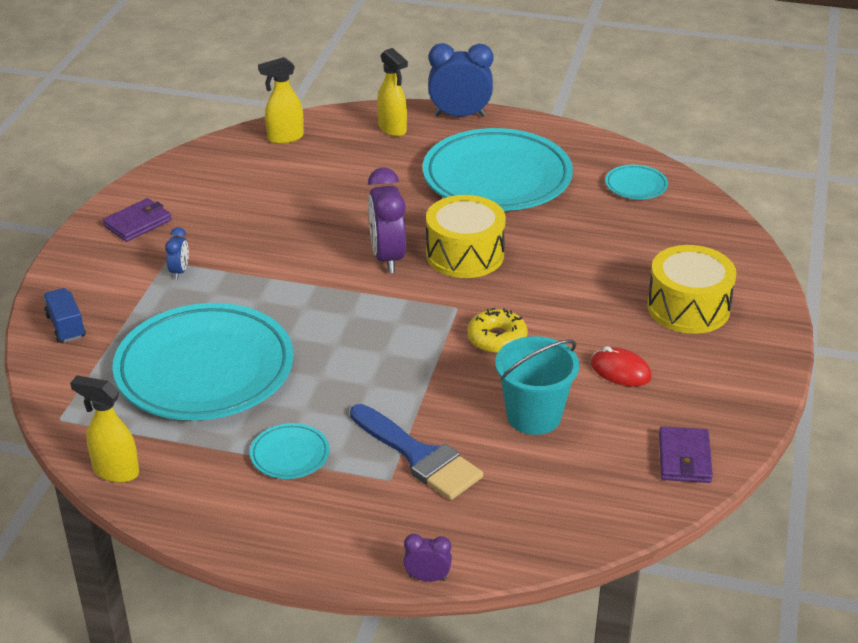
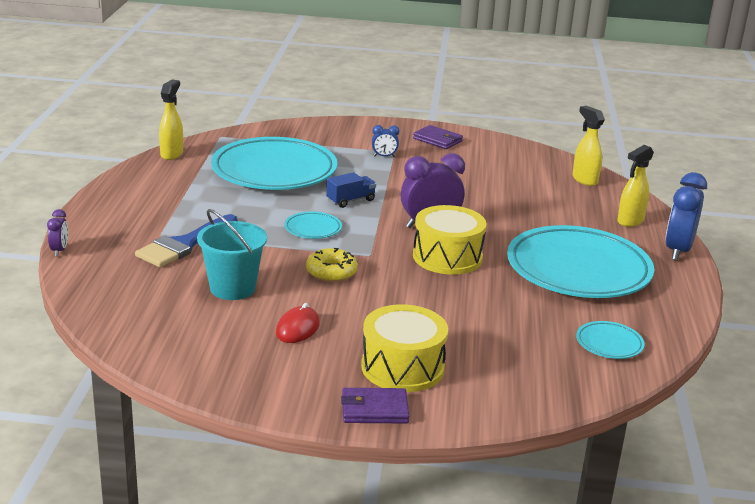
camera: 80 degrees right, 10 degrees down
blue truck [43,288,86,343] -> blue truck moved to [326,172,376,208]
turquoise plate [250,423,330,479] -> turquoise plate moved to [284,212,342,239]
blue clock [428,43,493,117] -> blue clock turned 150 degrees counterclockwise [665,172,707,261]
purple wallet [659,426,713,483] -> purple wallet moved to [341,388,410,423]

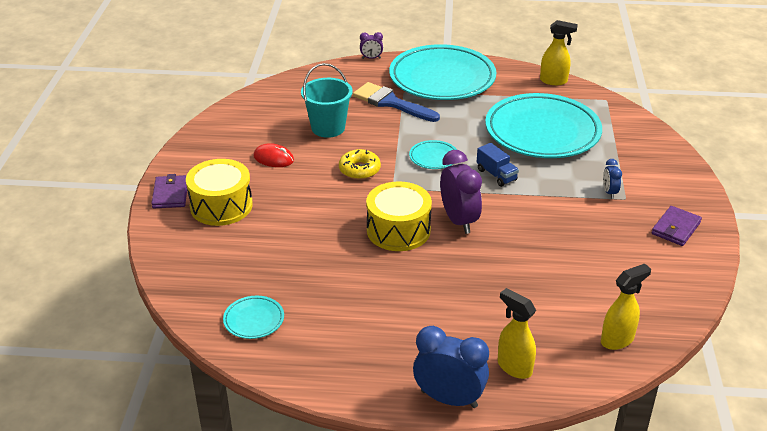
camera: 90 degrees right, 10 degrees up
turquoise plate [507,225,654,298] -> turquoise plate moved to [389,44,497,100]

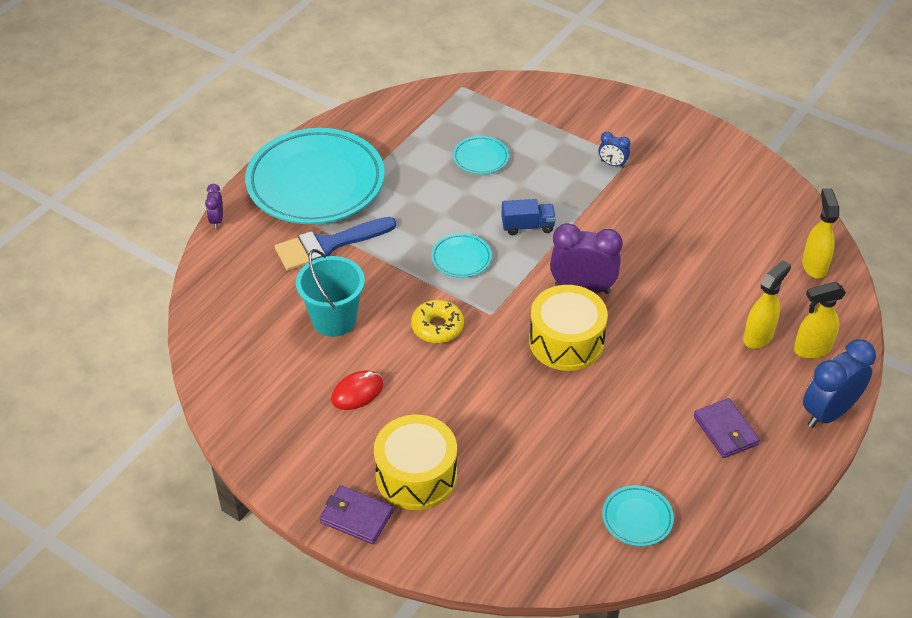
camera: 60 degrees left, 10 degrees up
purple clock [360,32,383,59] -> purple clock turned 150 degrees clockwise [205,184,223,229]
turquoise plate [485,93,602,158] -> turquoise plate [453,136,509,174], size x0.41
yellow spray bottle [540,20,578,85] -> yellow spray bottle moved to [743,260,791,349]
purple wallet [651,206,702,246] -> purple wallet moved to [694,398,760,458]

